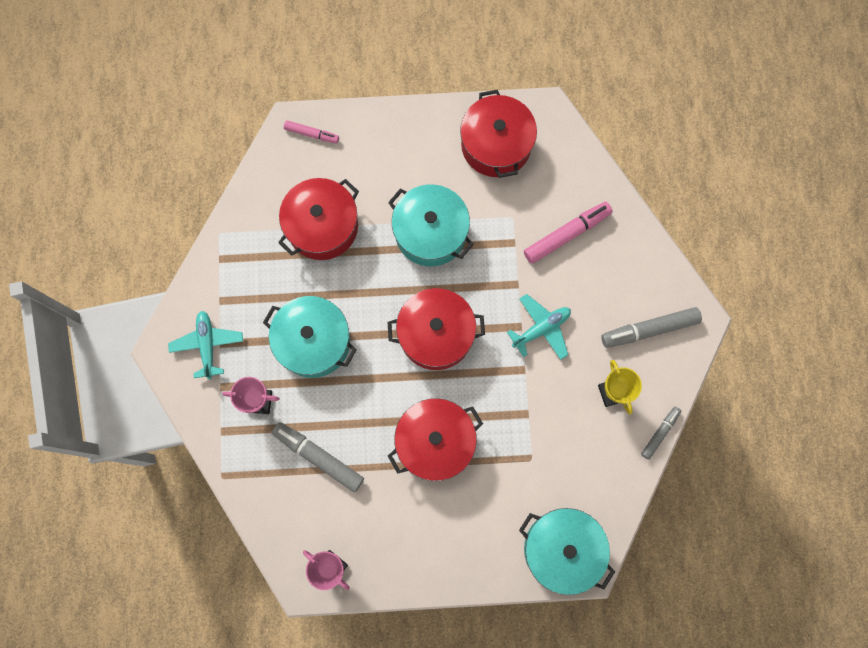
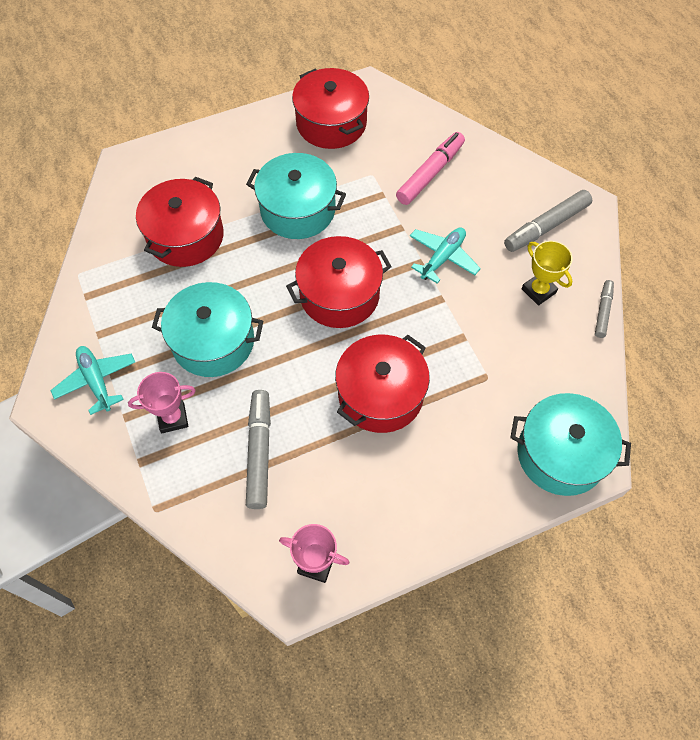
camera: 20 degrees left, 15 degrees down
grey marker [272,422,364,492] -> grey marker turned 75 degrees clockwise [246,390,271,509]
pink marker [284,120,339,143] -> none

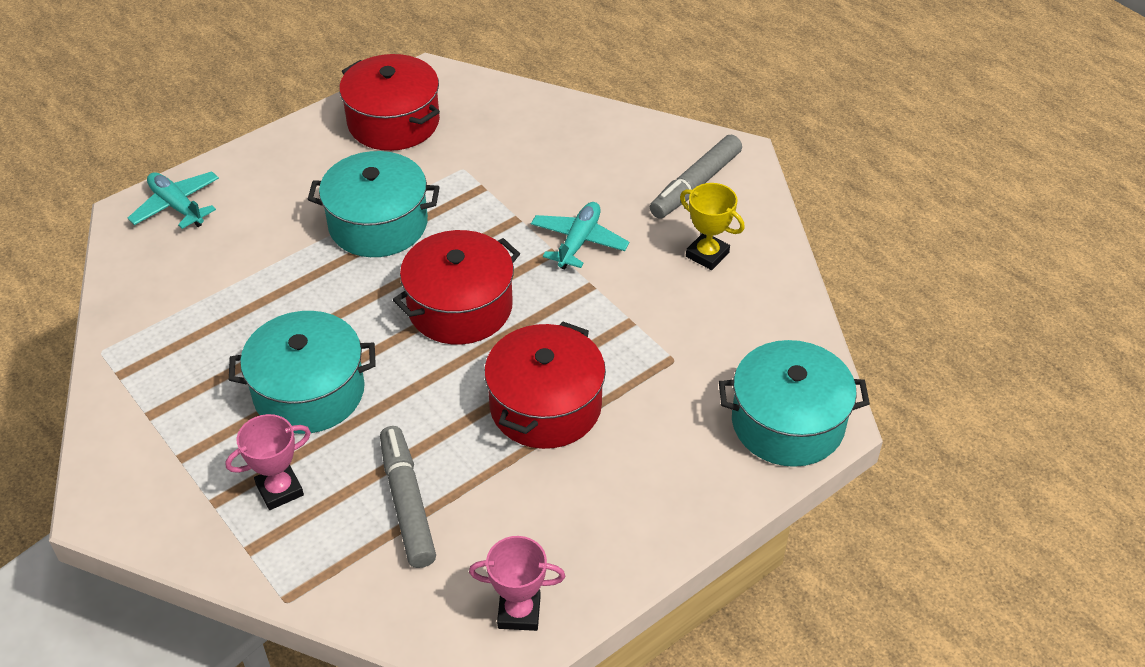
camera: 15 degrees left, 15 degrees down
turquoise plane [50,346,135,415] -> turquoise plane moved to [128,171,219,229]
red pot [136,177,224,267] -> none
pink marker [396,132,465,205] -> none
grey marker [595,280,614,338] -> none

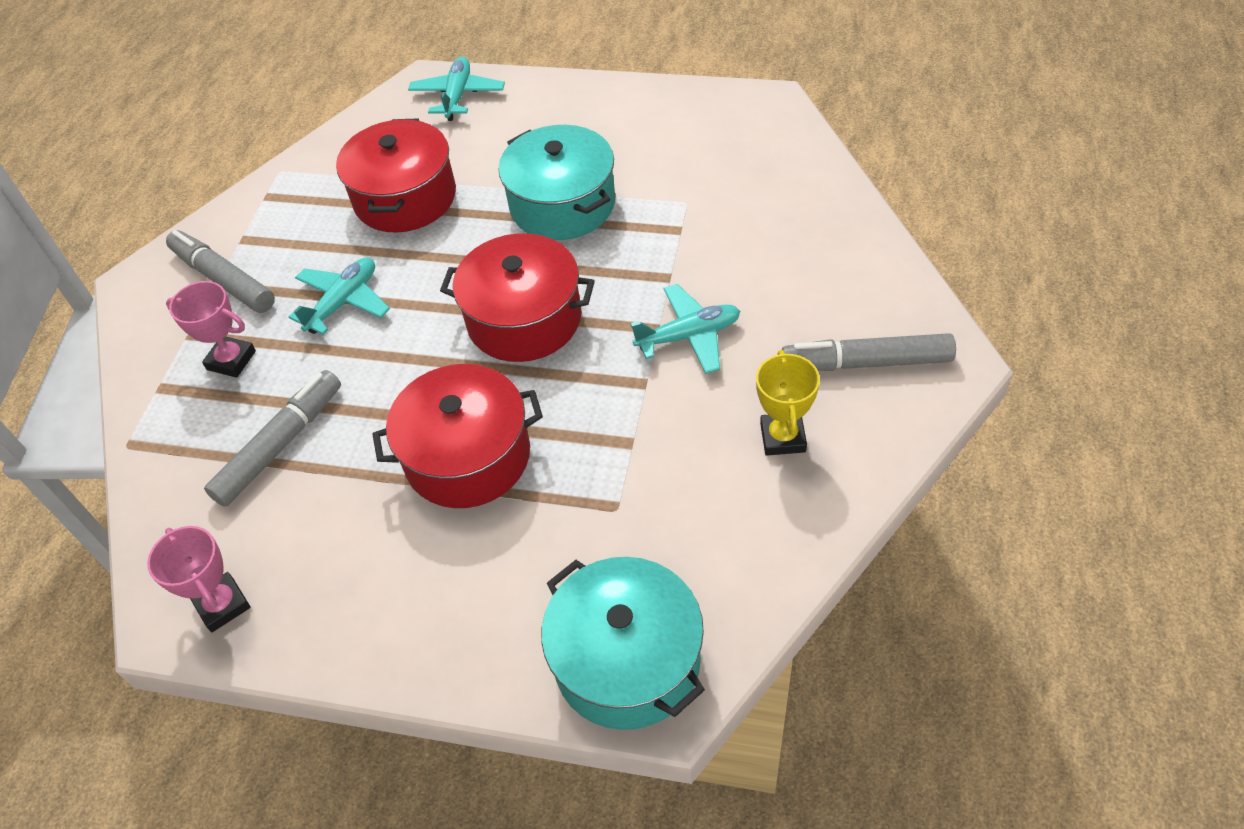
camera: 55 degrees right, 5 degrees up
turquoise pot [229,311,376,434] -> turquoise plane [289,257,390,335]
red pot [339,54,440,151] -> red pot moved to [336,118,456,233]
none -> grey marker [166,230,275,313]

